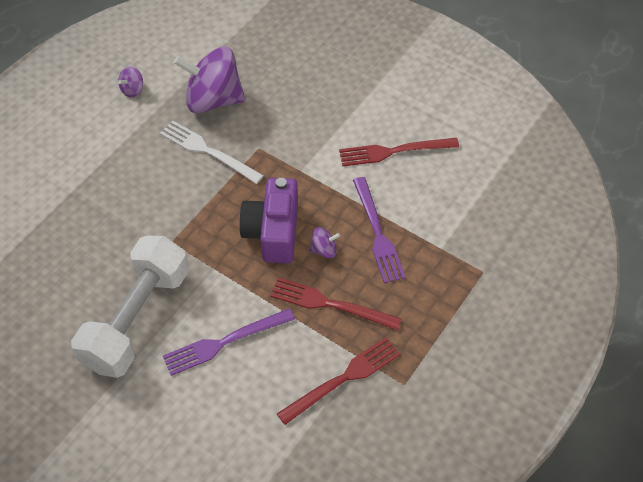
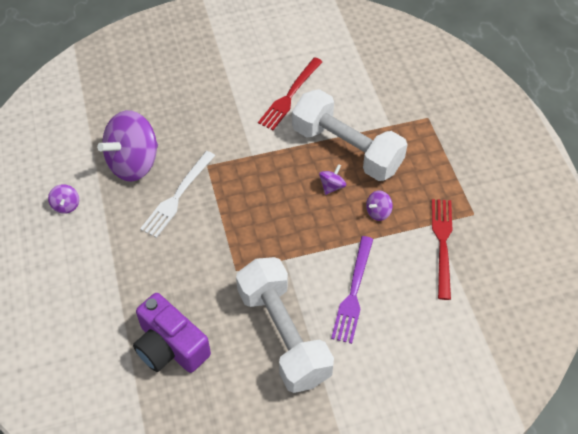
camera: 50 degrees left, 0 degrees up
white fork [160,120,264,184] -> white fork turned 45 degrees counterclockwise [140,151,215,238]
purple camera [239,178,298,263] -> purple camera moved to [133,293,211,373]
red fork [270,277,401,330] -> purple spinning top [366,190,393,221]
purple fork [353,177,406,283] -> white dumbbell [292,89,408,181]

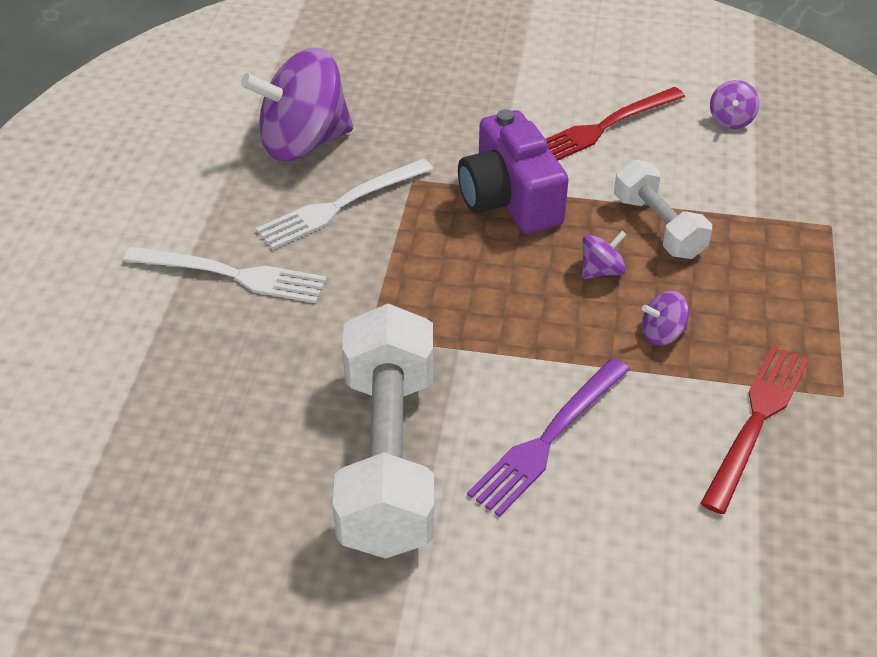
camera: 25 degrees right, 10 degrees down
purple spinning top [48,184,79,214] -> purple spinning top moved to [710,80,760,129]
purple camera [133,293,211,373] -> purple camera moved to [458,109,568,234]
white dumbbell [292,89,408,181] -> white dumbbell [614,160,712,259], size x0.55
none -> white fork [124,247,327,303]

